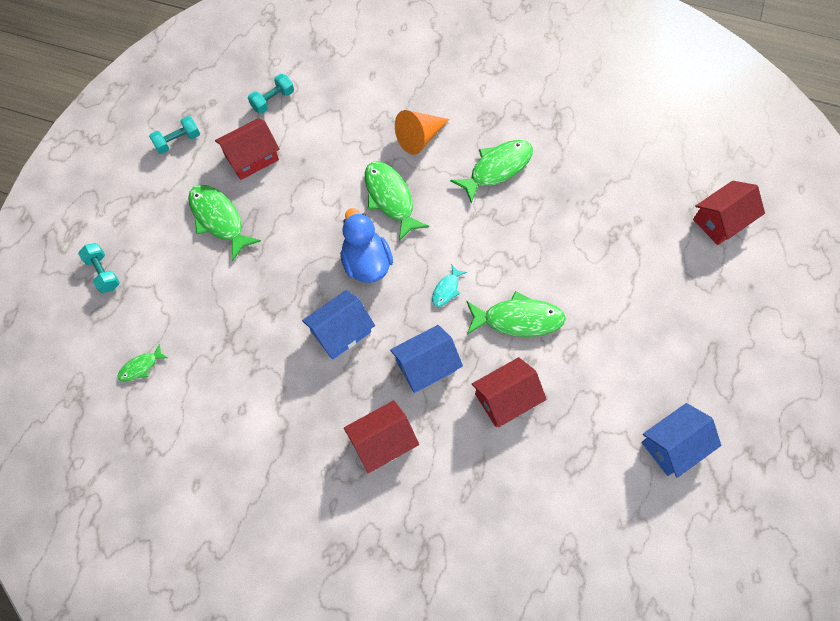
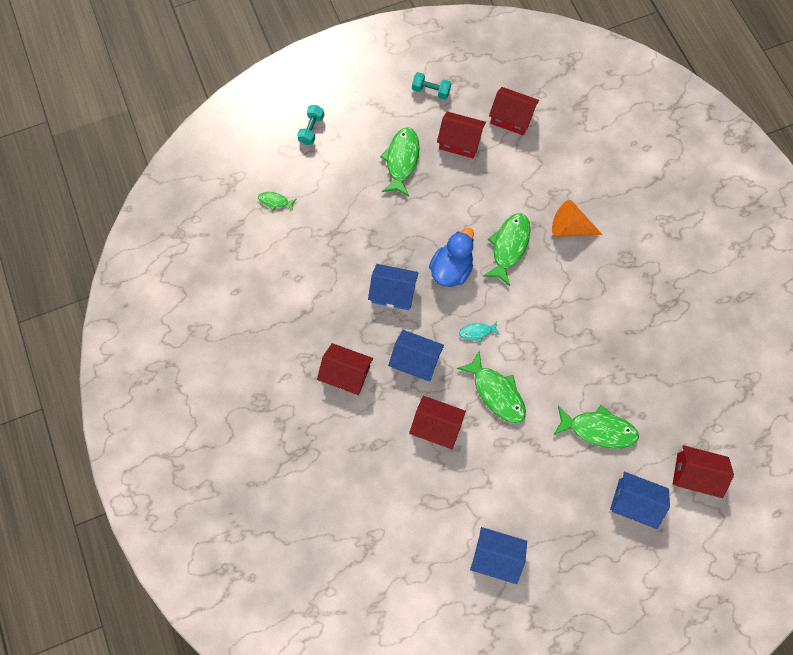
camera: 50 degrees right, 5 degrees up
turquoise dumbbell [248,74,294,114] -> red house [489,87,539,135]
green fish [450,140,533,204] -> green fish moved to [554,405,639,449]
none -> blue house [610,472,670,529]

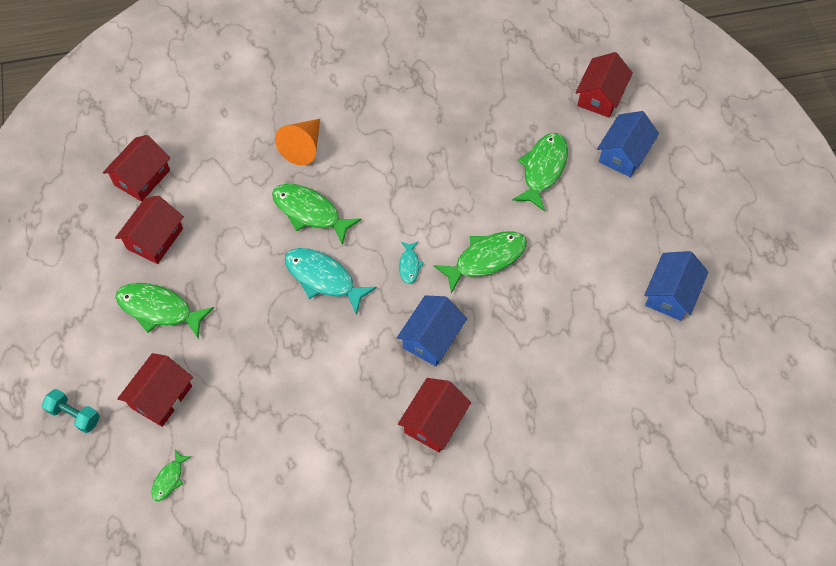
camera: 80 degrees left, 10 degrees down
blue house [368,264,419,310] -> none
red house [409,396,466,449] -> red house moved to [117,353,193,427]
turquoise dumbbell [412,72,451,99] -> none
blue duck [429,228,474,287] -> turquoise fish [285,248,377,315]

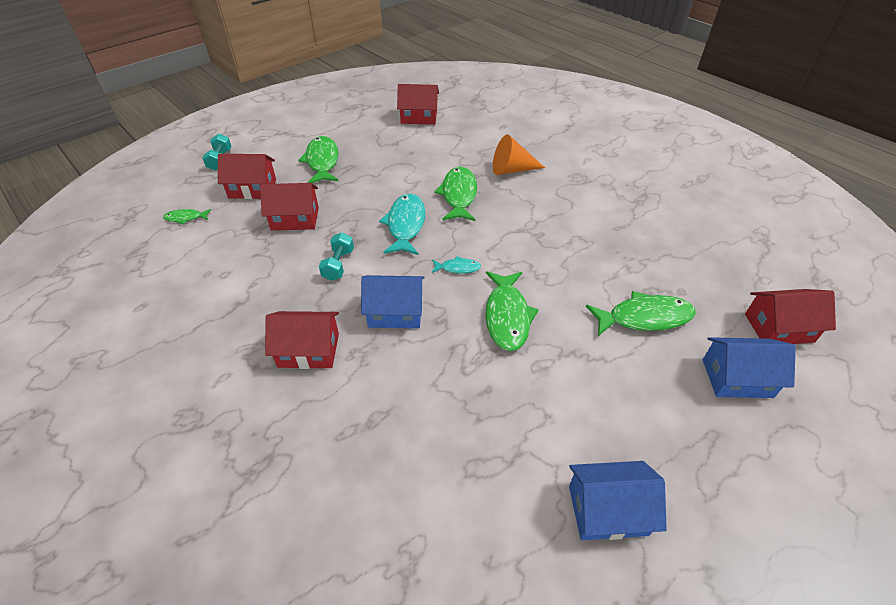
camera: 60 degrees right, 15 degrees down
red house [115,196,184,264] -> red house moved to [260,183,319,231]
turquoise fish [399,242,424,284] -> turquoise fish turned 150 degrees counterclockwise [432,256,481,274]
green fish [434,231,527,294] -> green fish turned 60 degrees clockwise [485,271,539,351]
none -> turquoise dumbbell [319,232,354,281]

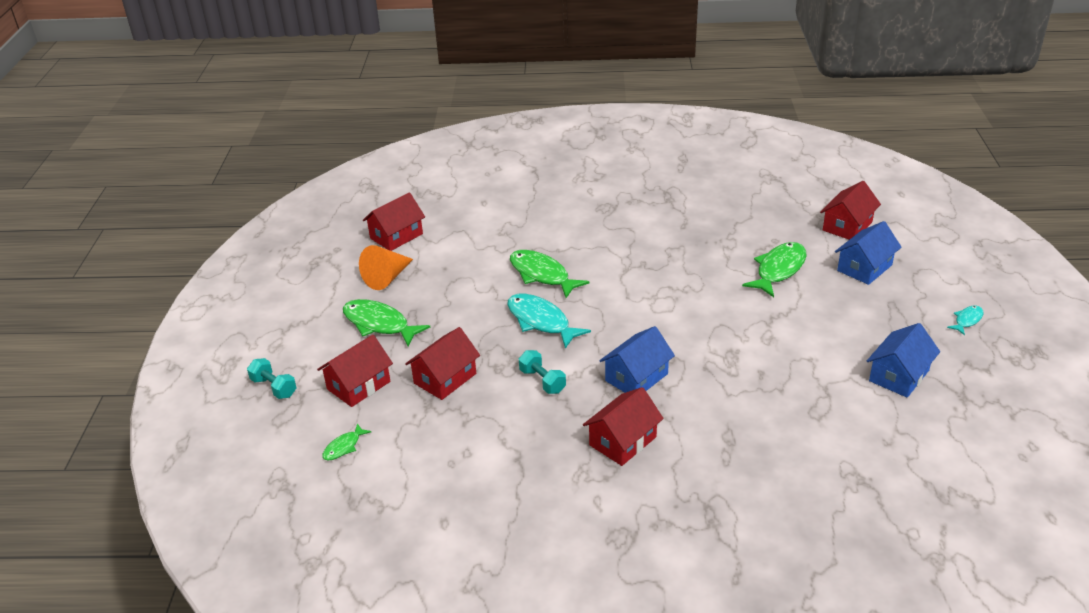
camera: 45 degrees left, 10 degrees down
turquoise fish [432,256,481,274] -> turquoise fish moved to [947,306,983,335]
green fish [485,271,539,351] -> none
orange cone [493,134,545,175] -> orange cone moved to [359,245,413,290]

